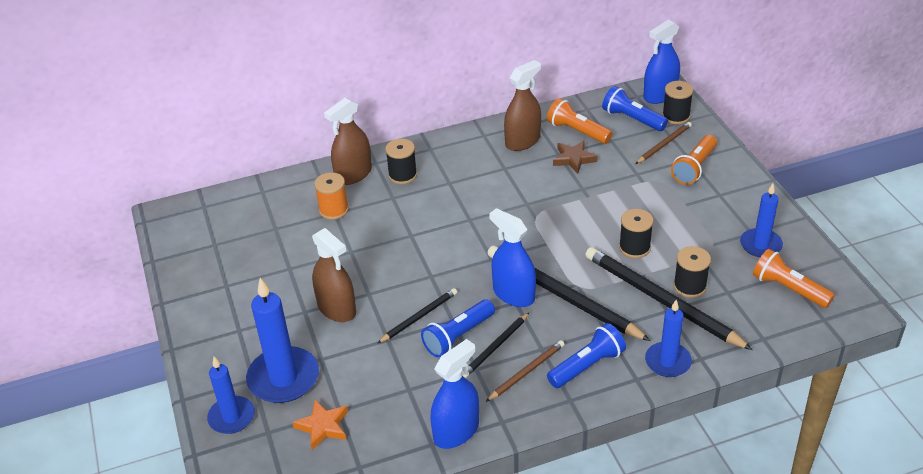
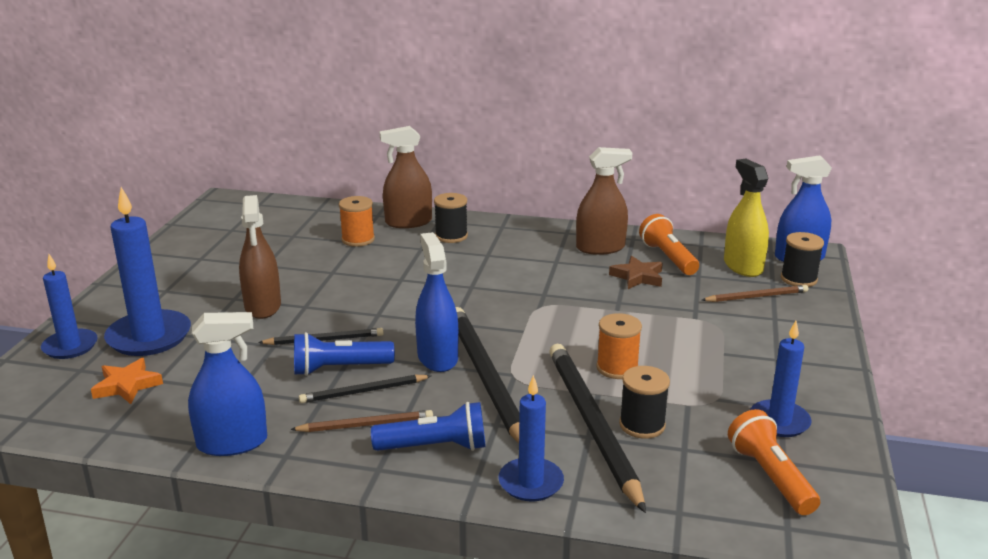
camera: 30 degrees right, 15 degrees down
blue flashlight [602,86,668,131] -> yellow spray bottle [724,159,769,277]
black spool [619,209,654,258] -> orange spool [596,313,642,379]
orange flashlight [671,135,717,185] -> none

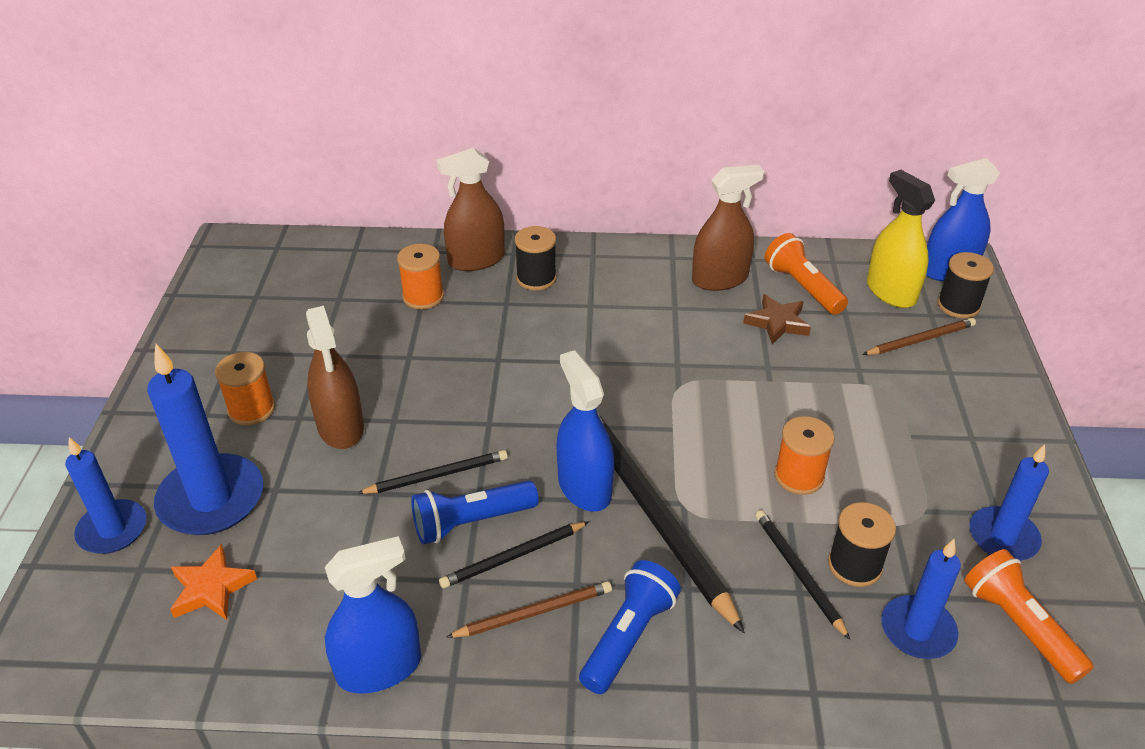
camera: 10 degrees left, 15 degrees up
blue flashlight [371,402,486,451] -> blue flashlight turned 45 degrees counterclockwise [579,560,681,694]
blue candle [498,375,564,501] -> blue candle moved to [881,539,961,659]
black pencil [549,344,646,513] -> black pencil [755,510,850,640], size x0.51
none -> orange spool [215,352,275,425]

